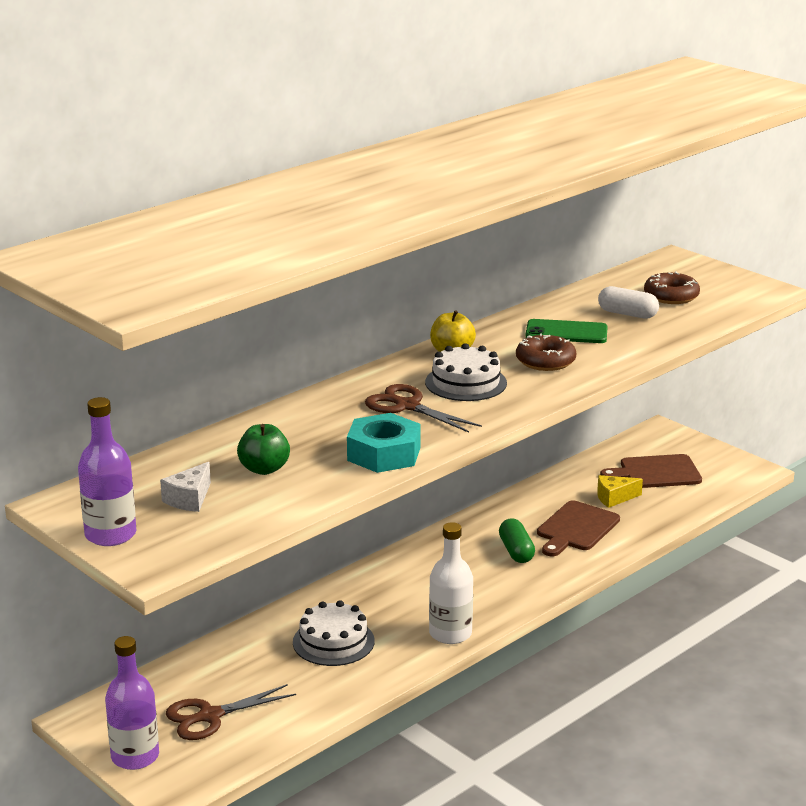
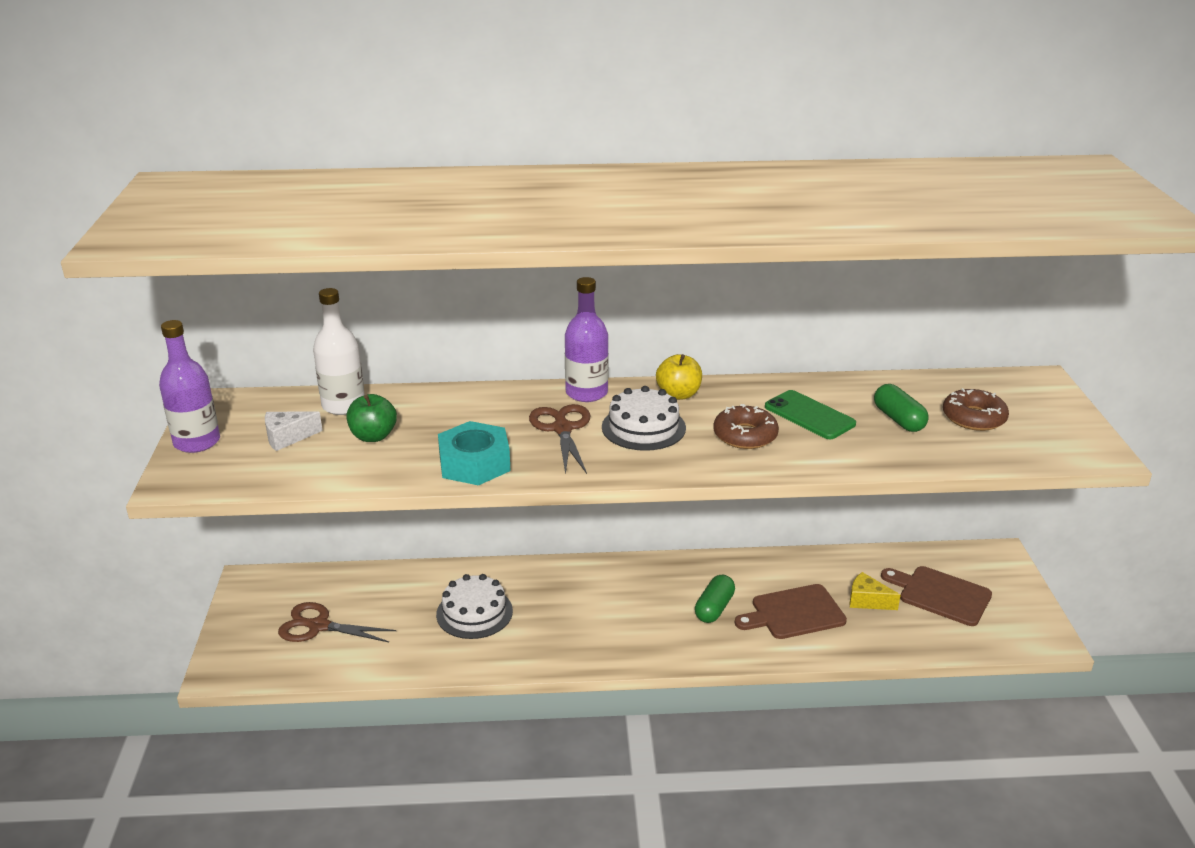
camera: 40 degrees right, 5 degrees up
purple bottle [105,636,159,770] -> purple bottle moved to [565,277,609,402]
white bottle [429,522,473,644] -> white bottle moved to [313,288,365,415]
white capsule [598,286,659,319] -> green capsule [874,384,929,432]

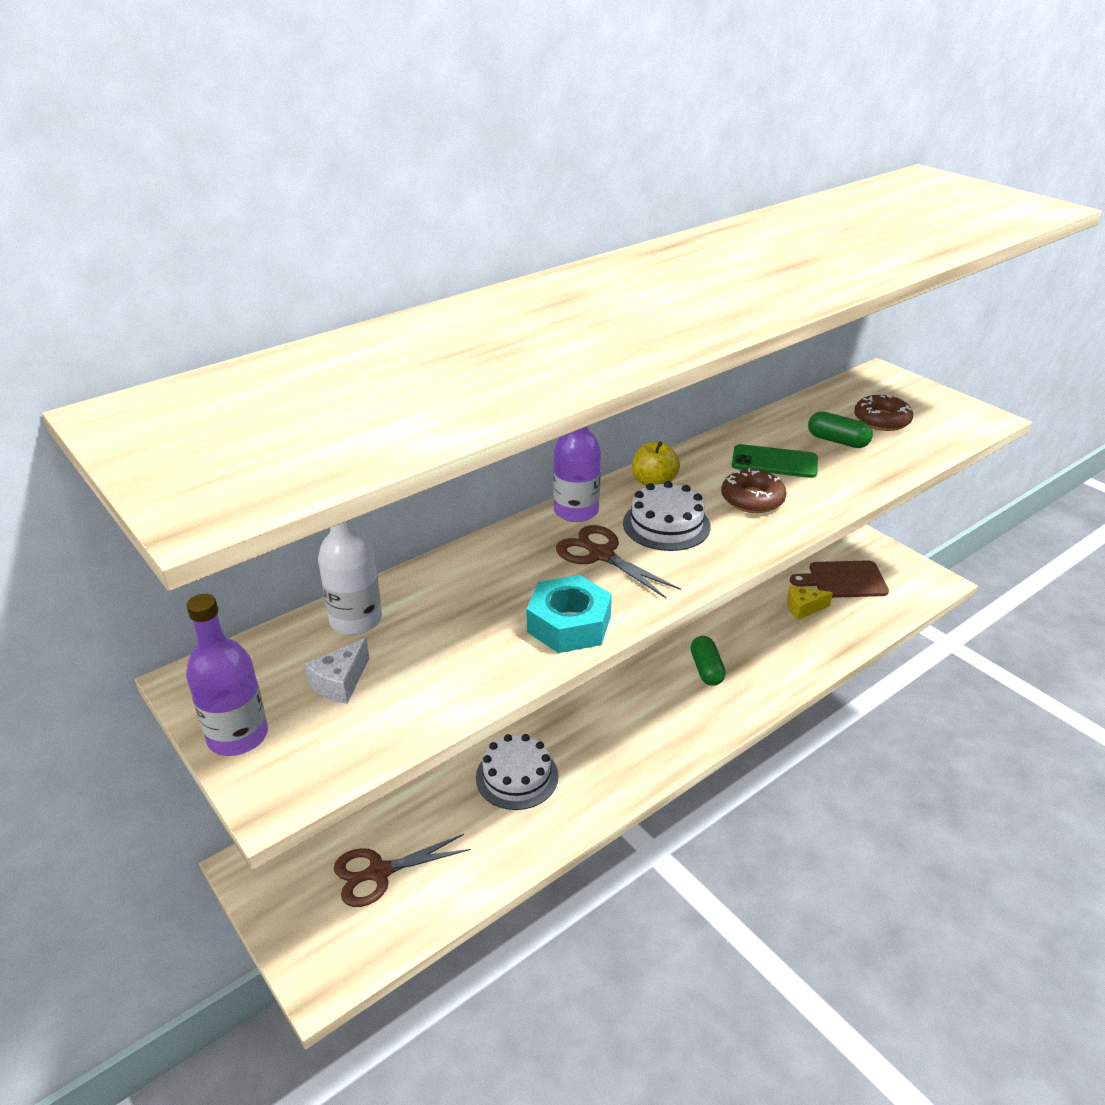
camera: 35 degrees left, 5 degrees up
green apple [347,394,397,442] -> none
brown cutting board [735,584,847,639] -> none

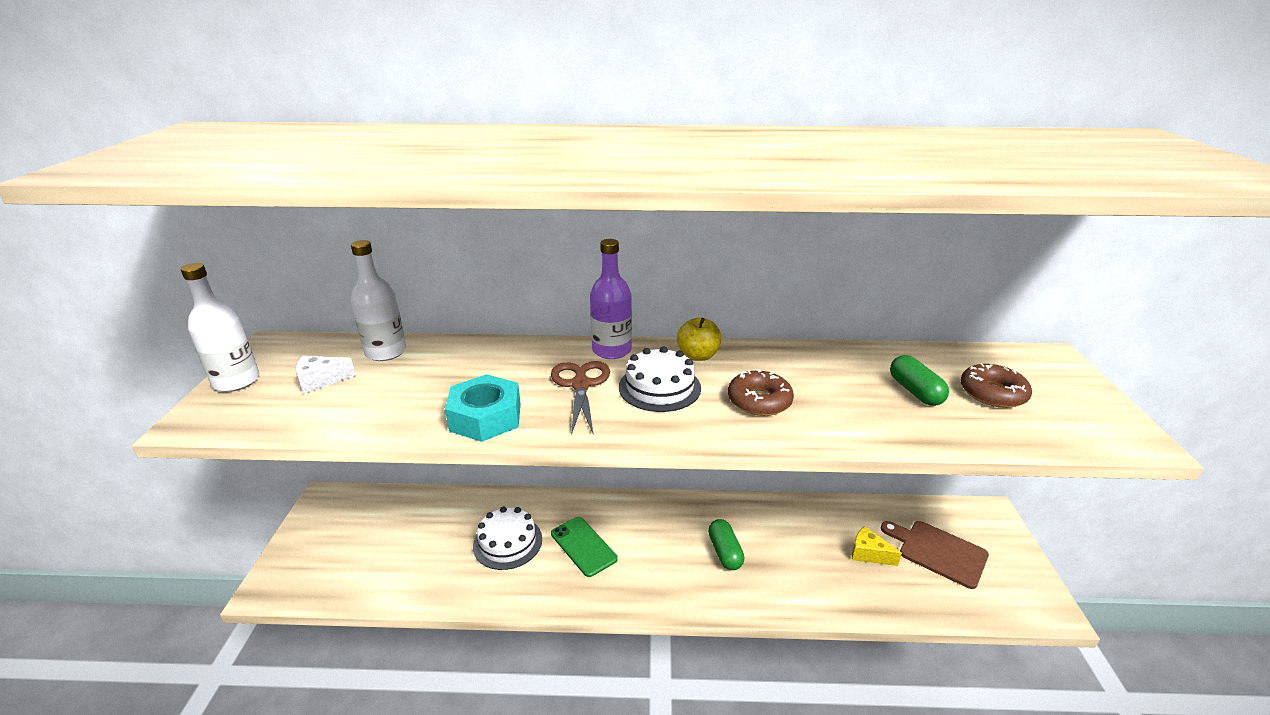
camera: 40 degrees right, 5 degrees down
purple bottle [186,594,268,756] -> white bottle [181,263,259,392]
brown scissors [334,834,471,907] -> none
green capsule [691,636,726,686] -> green capsule turned 45 degrees counterclockwise [708,519,744,570]
green phone [732,444,818,478] -> green phone moved to [551,517,618,577]

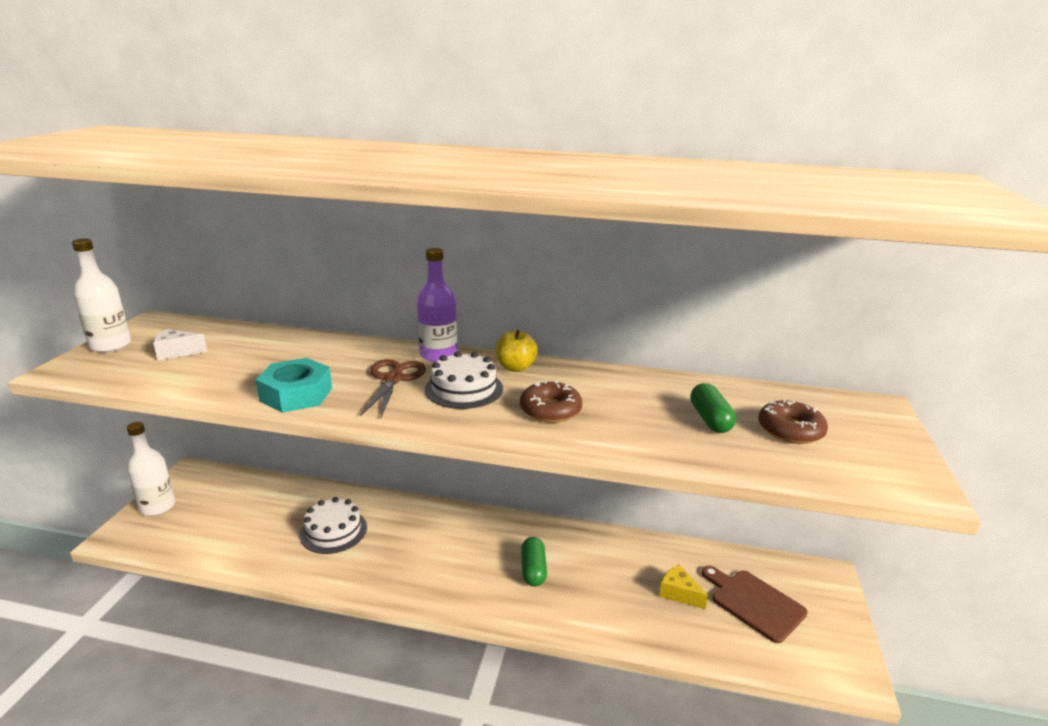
camera: 10 degrees right, 5 degrees down
white bottle [351,240,406,361] -> white bottle moved to [127,422,175,516]
green phone [551,517,618,577] -> none

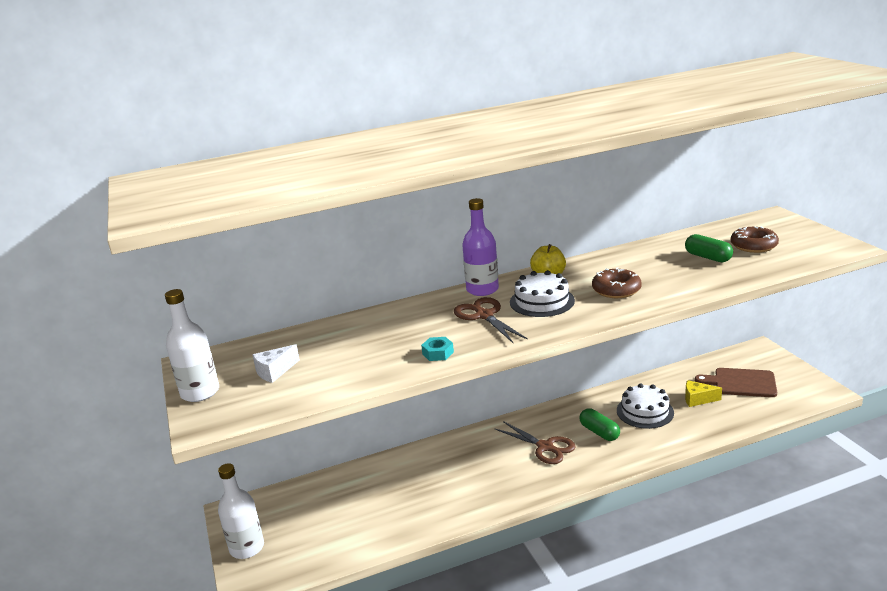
camera: 30 degrees left, 0 degrees up
turquoise nut [256,358,332,413] -> turquoise nut [421,337,454,361], size x0.51
white cake [300,497,367,554] -> white cake moved to [617,383,674,429]
none -> brown scissors [495,421,576,464]

